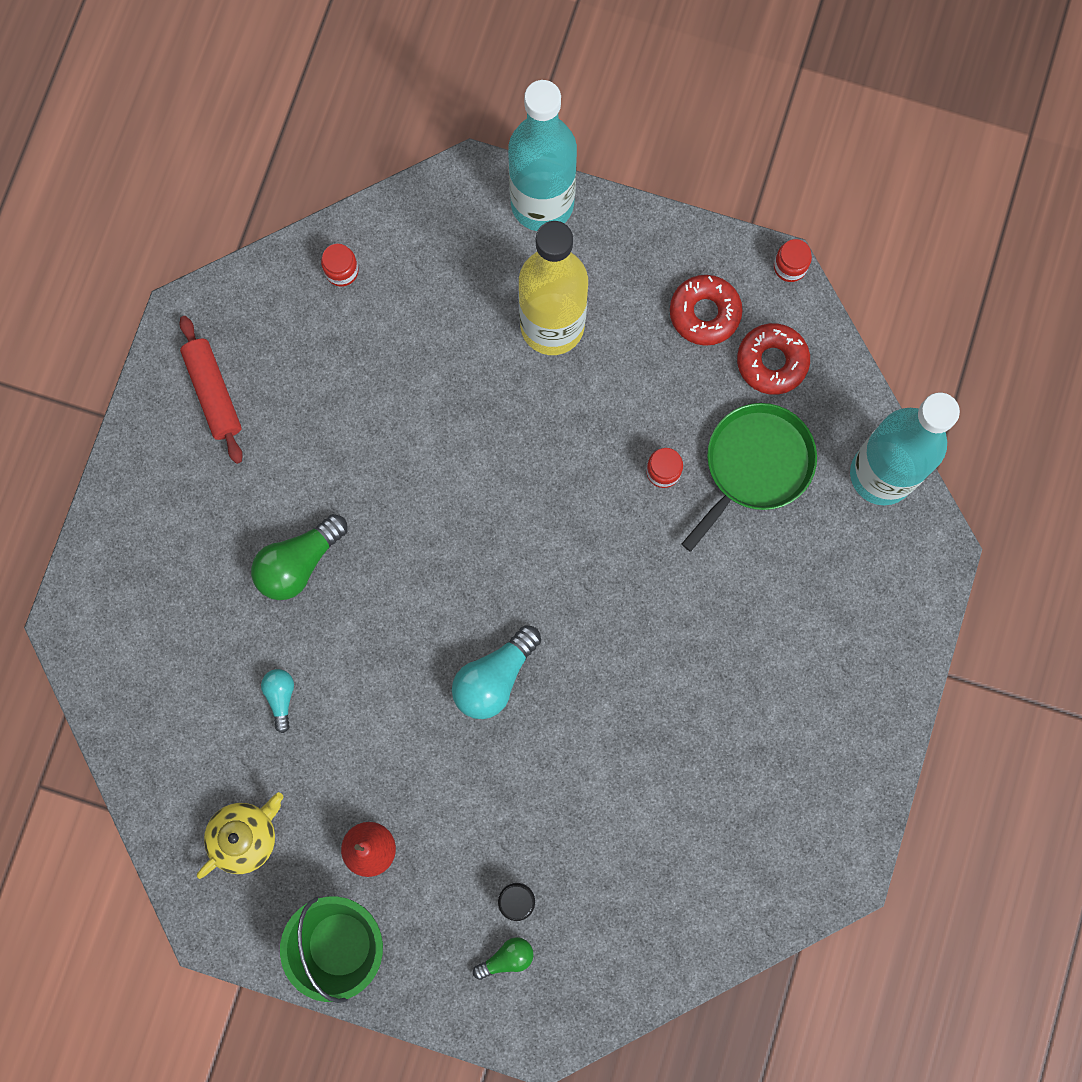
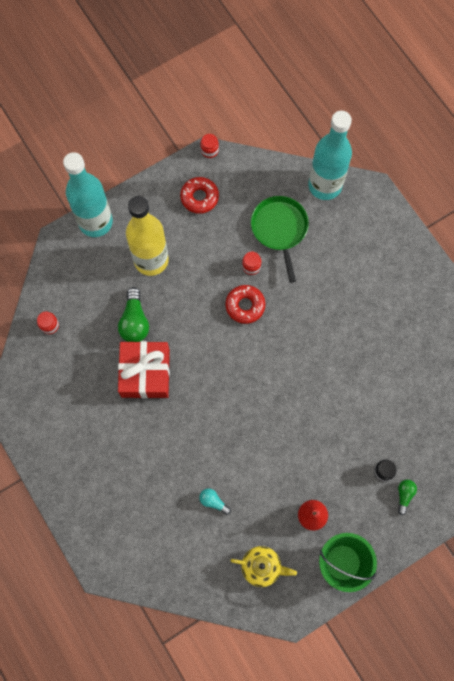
camera: 50 degrees left, 5 degrees down
red rolling pin [180,316,243,464] -> none
yellow teapot [197,792,283,879] -> yellow teapot turned 105 degrees clockwise [230,546,297,587]
green light bulb [251,514,348,600] -> green light bulb moved to [118,287,149,342]
turquoise light bulb [452,625,541,719] -> none
red donut [737,323,810,395] -> red donut moved to [225,285,265,324]
none -> red gift [118,341,170,399]

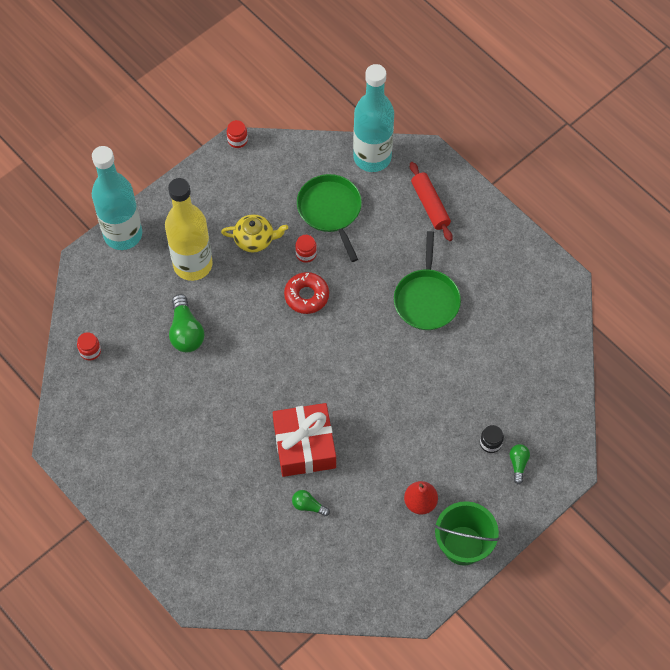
camera: 10 degrees left, 10 degrees down
red gift [118,341,170,399] -> red gift moved to [273,403,336,477]
red donut [180,177,219,214] -> none
turquoise light bulb [199,488,231,515] -> green light bulb [292,490,330,516]
yellow teapot [230,546,297,587] -> yellow teapot moved to [221,214,288,253]
none -> green pan [394,231,461,330]
none -> red rolling pin [410,162,453,241]

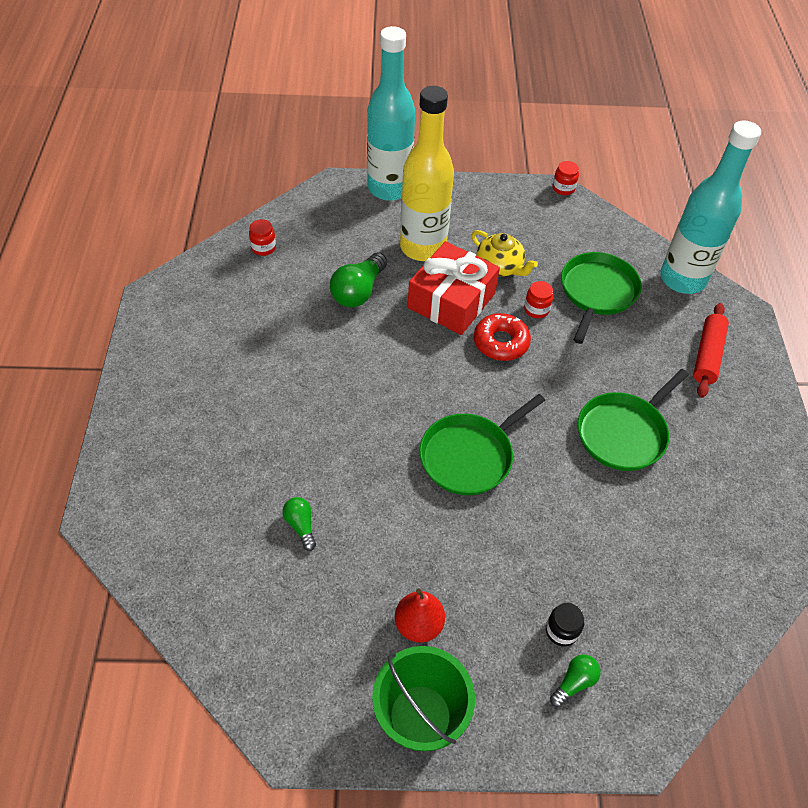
camera: 40 degrees right, 10 degrees down
red gift [273,403,336,477] -> red gift moved to [408,241,500,335]
none -> green pan [419,394,545,495]

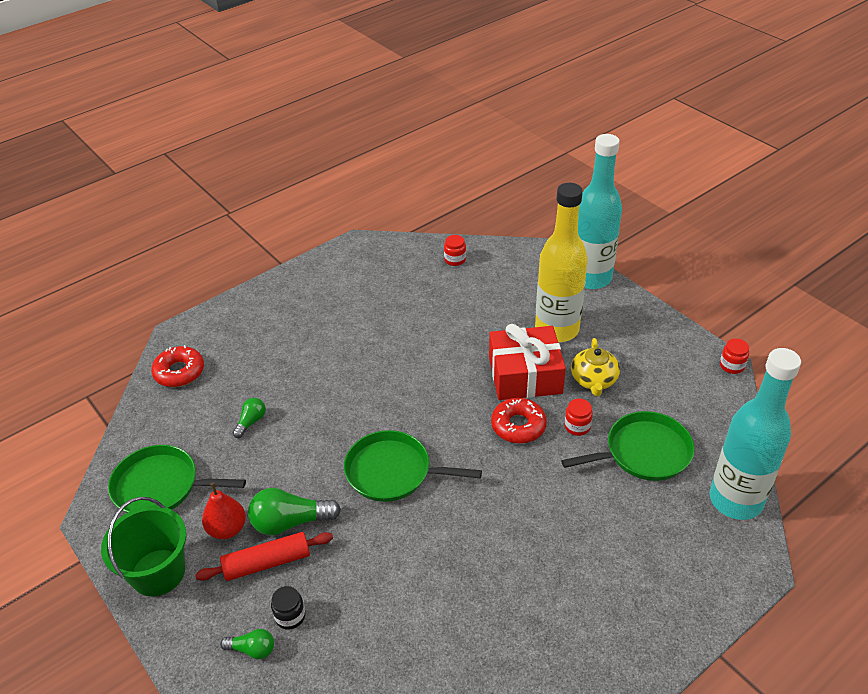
camera: 55 degrees right, 10 degrees down
green light bulb [330,252,387,308] -> green light bulb moved to [248,488,341,535]
green pan [578,369,689,471] -> green pan moved to [108,445,246,513]
red rolling pin [693,303,729,398] -> red rolling pin moved to [195,532,333,581]
none -> red donut [151,345,204,387]

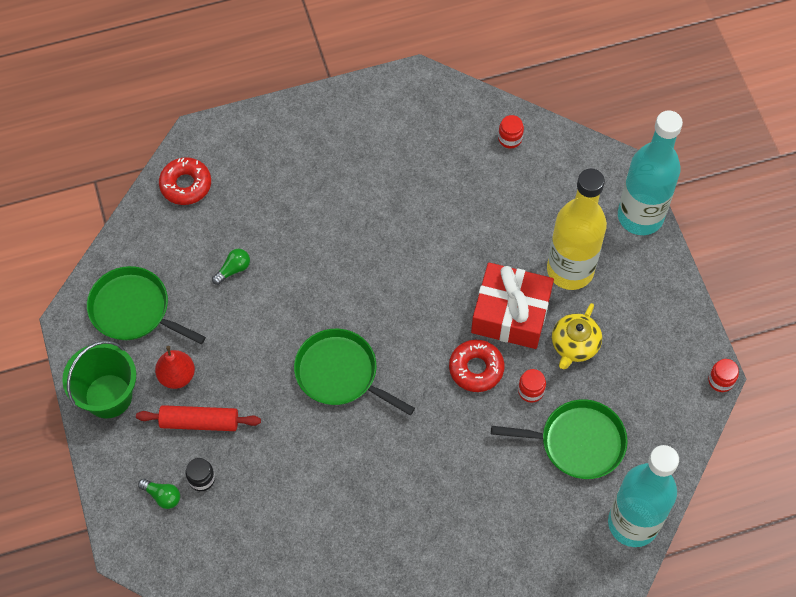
camera: 20 degrees right, 20 degrees up
green light bulb [248,488,341,535] -> none

